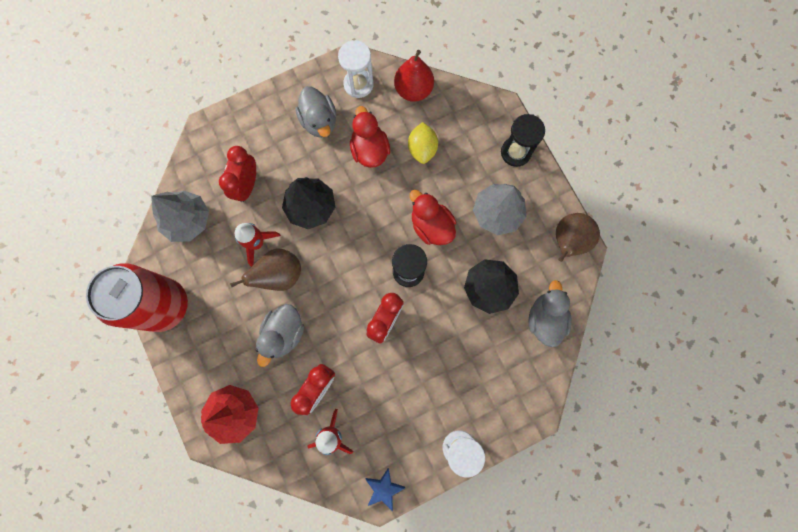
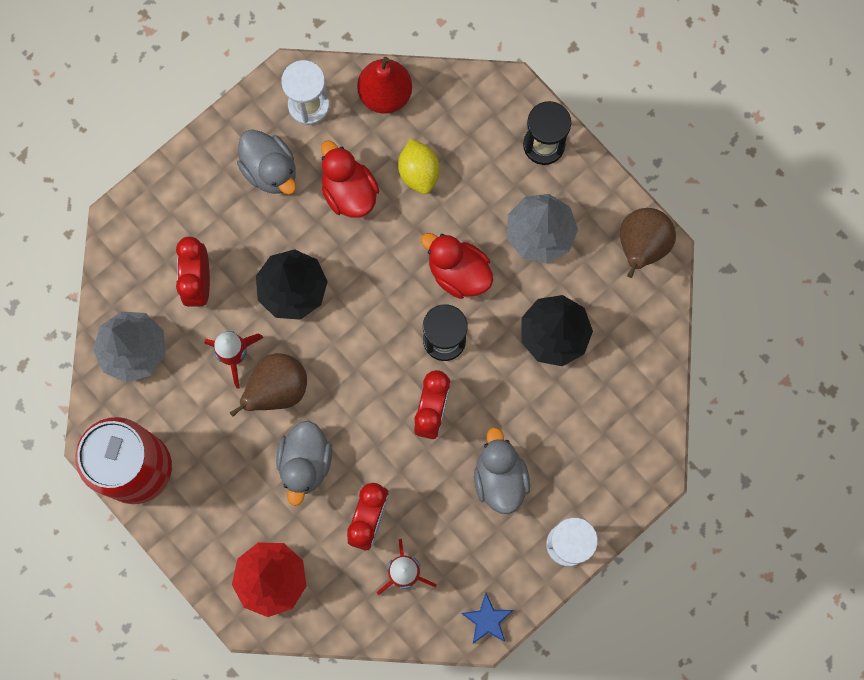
camera: 15 degrees left, 0 degrees up
grey duck [529,280,572,347] -> grey duck moved to [474,427,530,514]

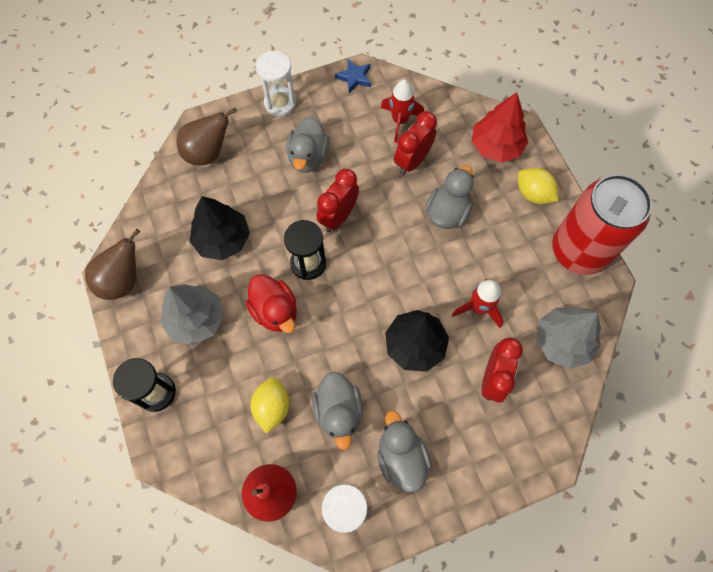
camera: 160 degrees left, 10 degrees down
brown pear [230,353,307,417] -> brown pear moved to [176,108,237,165]
red duck [321,141,379,218] -> grey duck [312,372,363,450]
none -> yellow lemon [518,168,559,204]

